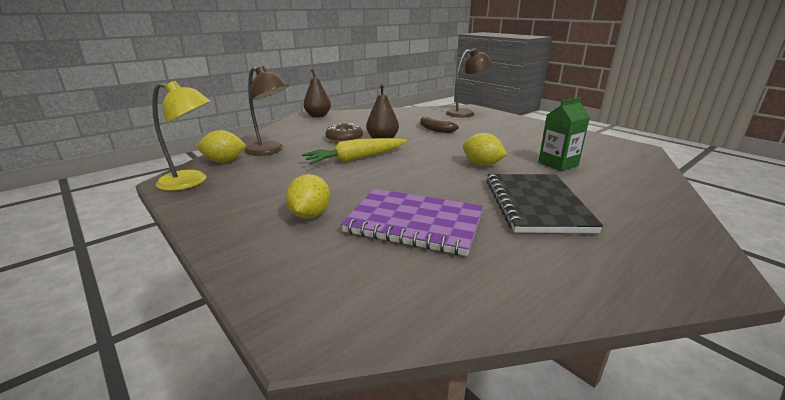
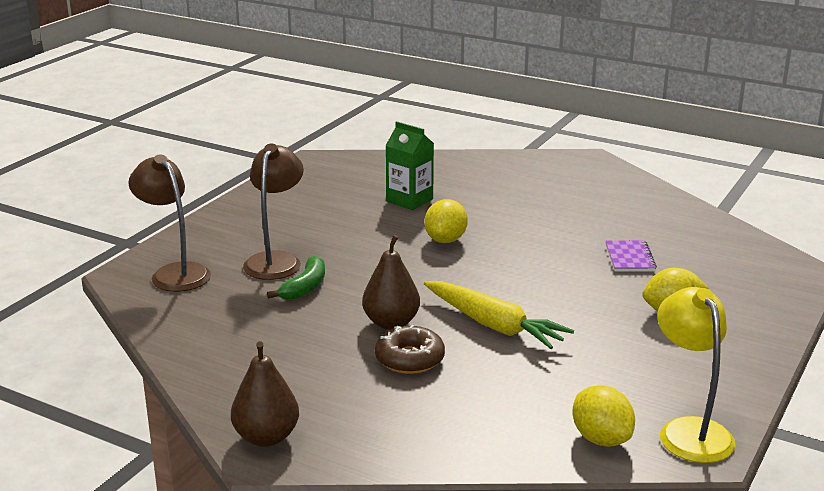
camera: 110 degrees left, 0 degrees up
brown lamp [244,66,289,156] -> brown lamp moved to [243,144,304,280]
purple notebook [341,189,483,256] -> purple notebook [605,240,657,271], size x0.48
brown banana [420,116,459,133] -> green banana [267,255,325,300]
black notebook [486,174,603,233] -> none

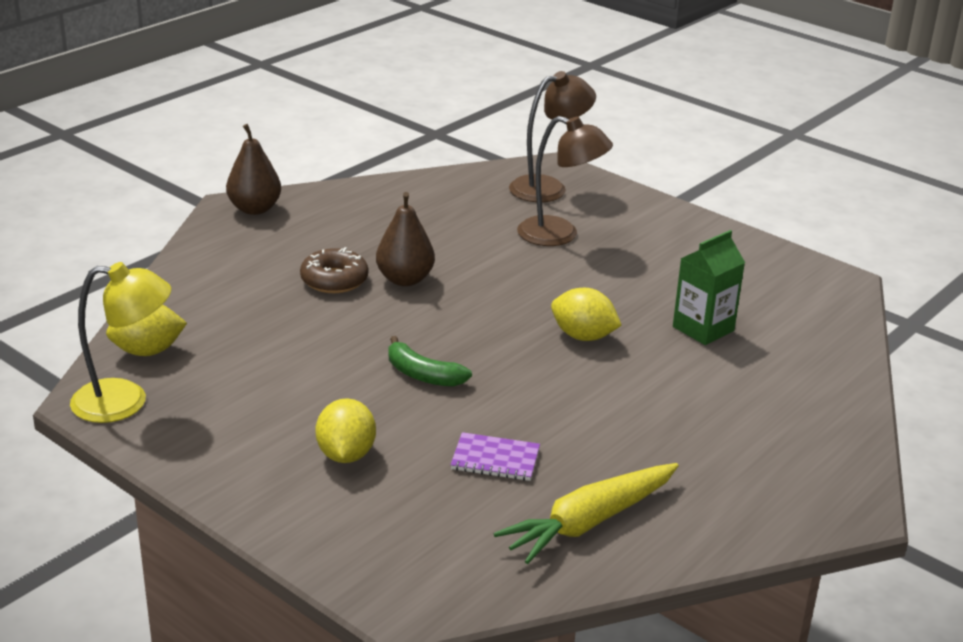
camera: 100 degrees right, 5 degrees up
green banana [267,255,325,300] -> green banana moved to [388,336,472,387]
yellow carrot [424,281,574,349] -> yellow carrot moved to [494,463,679,564]

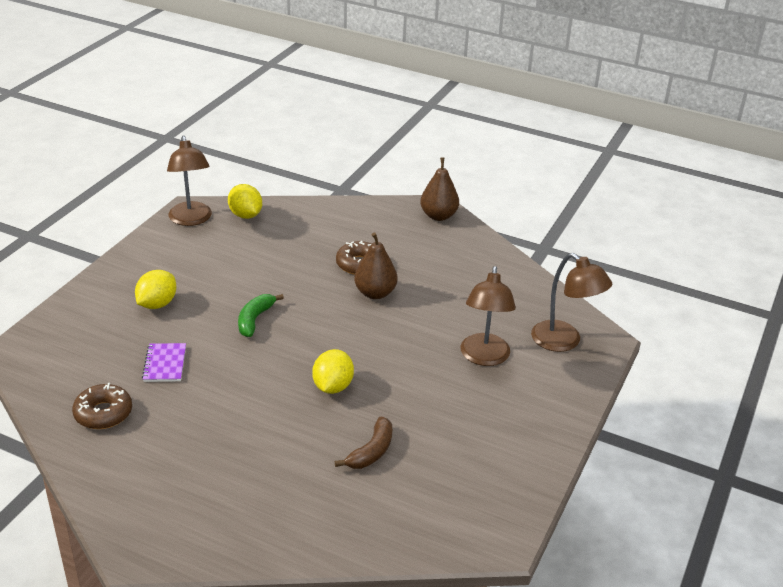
camera: 75 degrees right, 5 degrees up
yellow lamp [70,262,171,423] -> brown lamp [167,136,212,226]
yellow lemon [316,398,376,463] -> yellow lemon turned 45 degrees counterclockwise [135,270,176,309]
yellow carrot [494,463,679,564] -> brown donut [72,383,132,429]
green carton [673,230,745,345] -> brown banana [335,416,392,469]

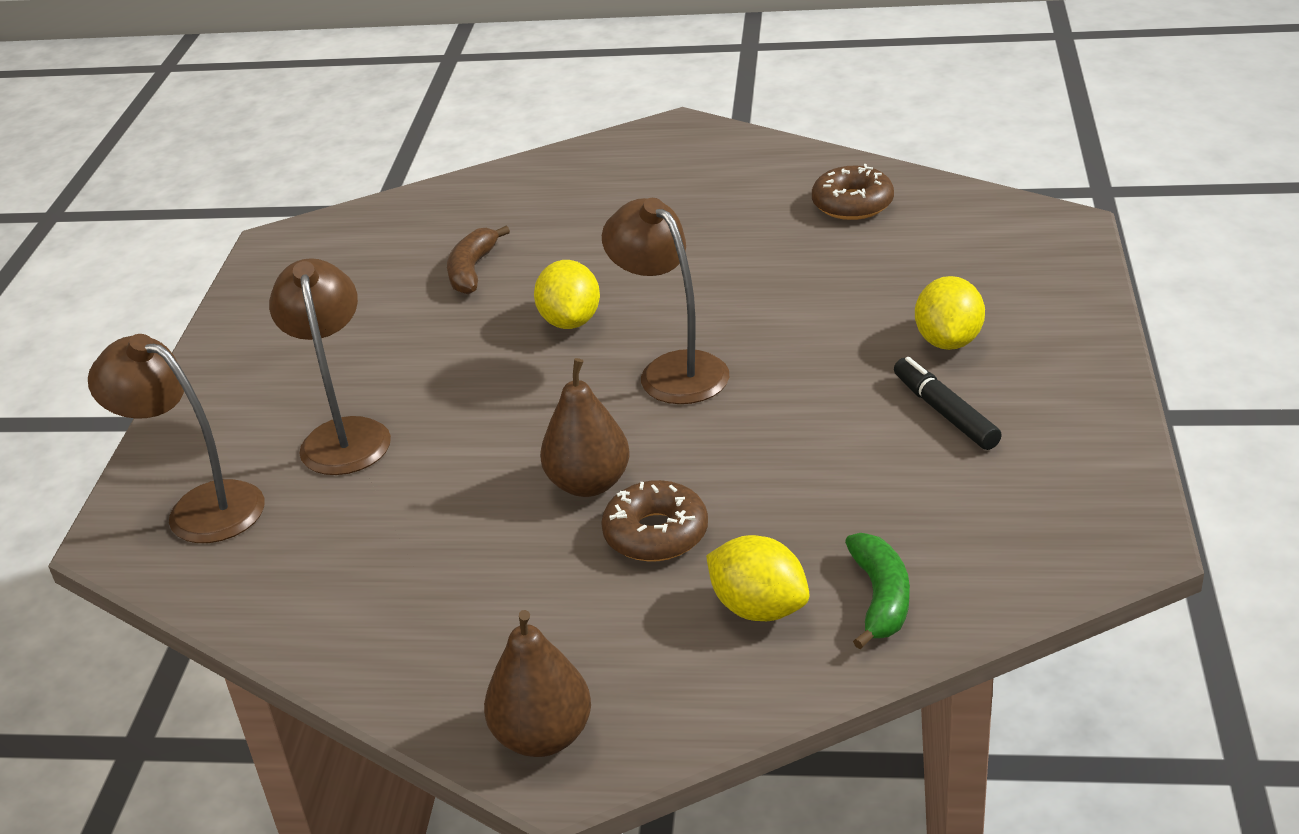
camera: 165 degrees right, 0 degrees up
purple notebook [142,343,186,382] -> none
brown lamp [167,136,212,226] -> brown lamp moved to [602,198,729,404]
yellow lemon [228,184,262,219] -> yellow lemon moved to [706,535,809,621]
green banana [238,294,284,337] -> green banana moved to [845,533,910,649]
none -> black marker [894,357,1002,450]

